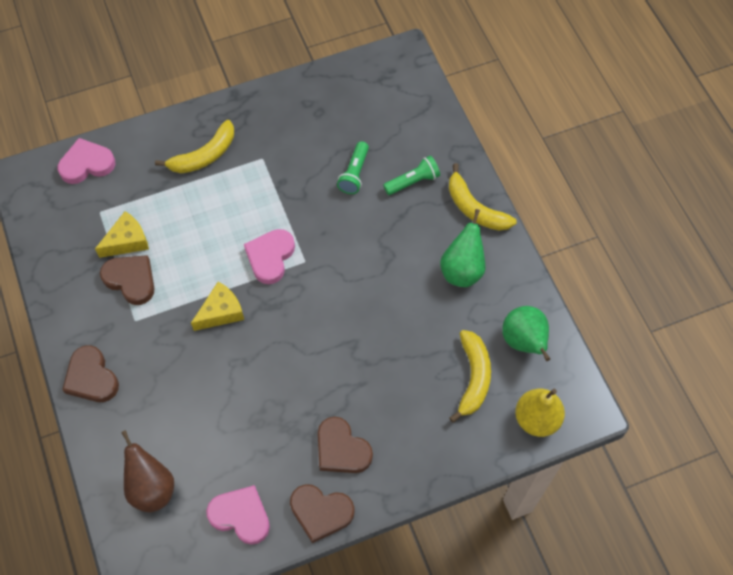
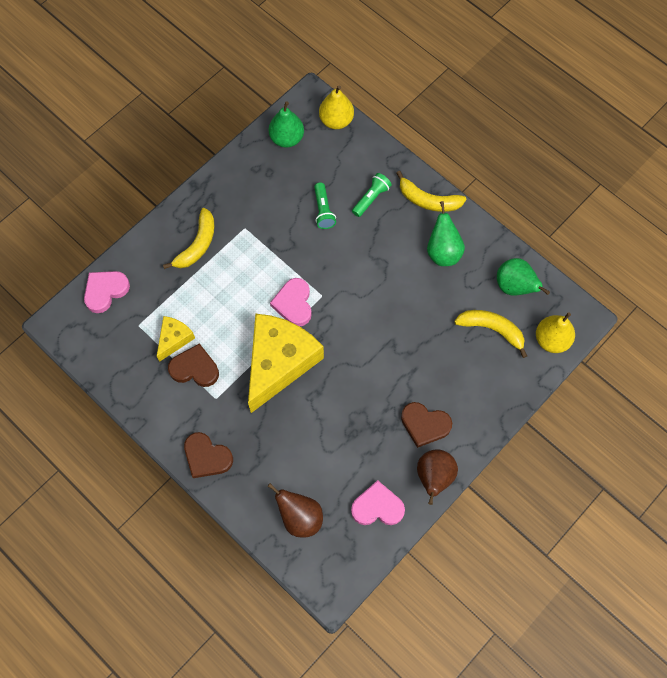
camera: 25 degrees left, 5 degrees up
yellow cheese [191,282,244,331] -> yellow cheese [248,314,324,413], size x2.13
brown heart [290,484,355,543] -> brown pear [417,449,458,505]
yellow banana [449,330,491,423] -> yellow banana turned 45 degrees counterclockwise [454,310,527,358]
none -> green pear [269,101,304,148]
none -> yellow pear [319,86,354,129]

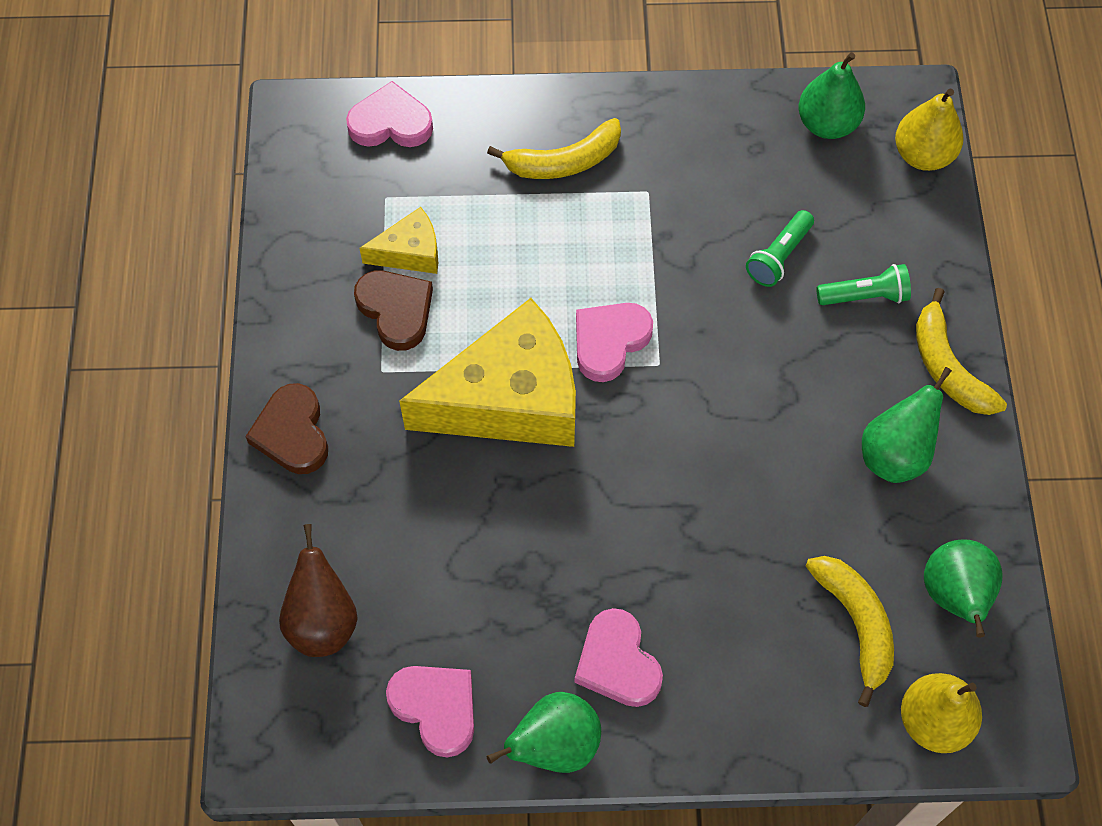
camera: 45 degrees right, 5 degrees down
brown heart [401,402,452,448] -> pink heart [574,608,663,707]
brown pear [417,449,458,505] -> green pear [487,692,601,773]

